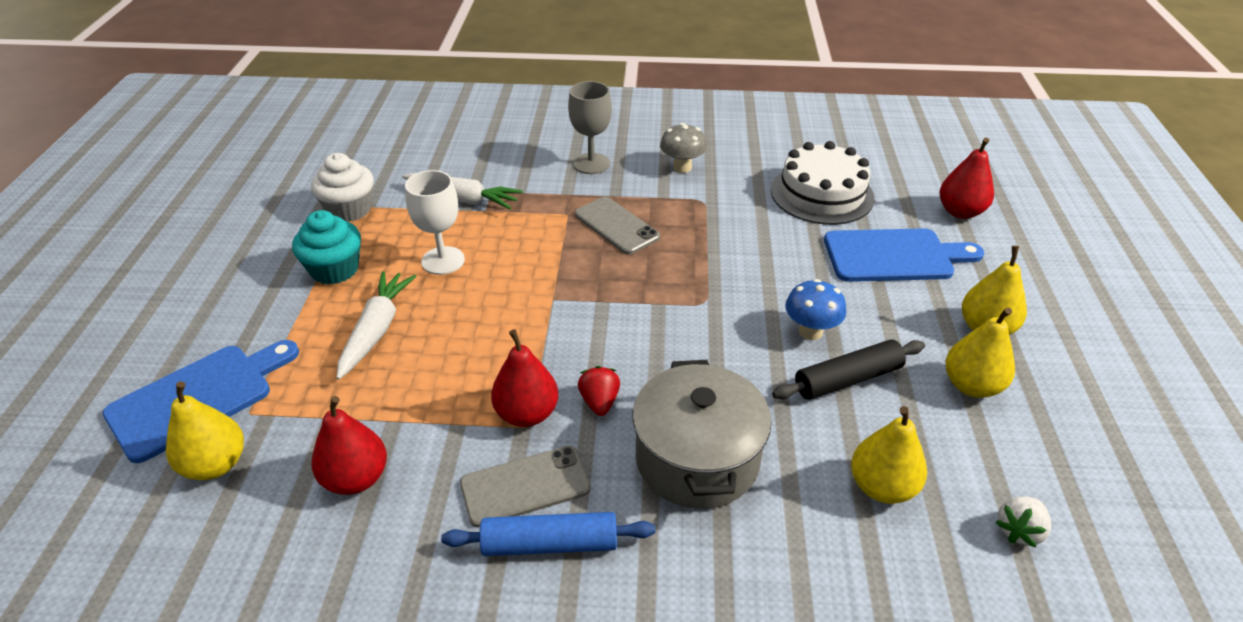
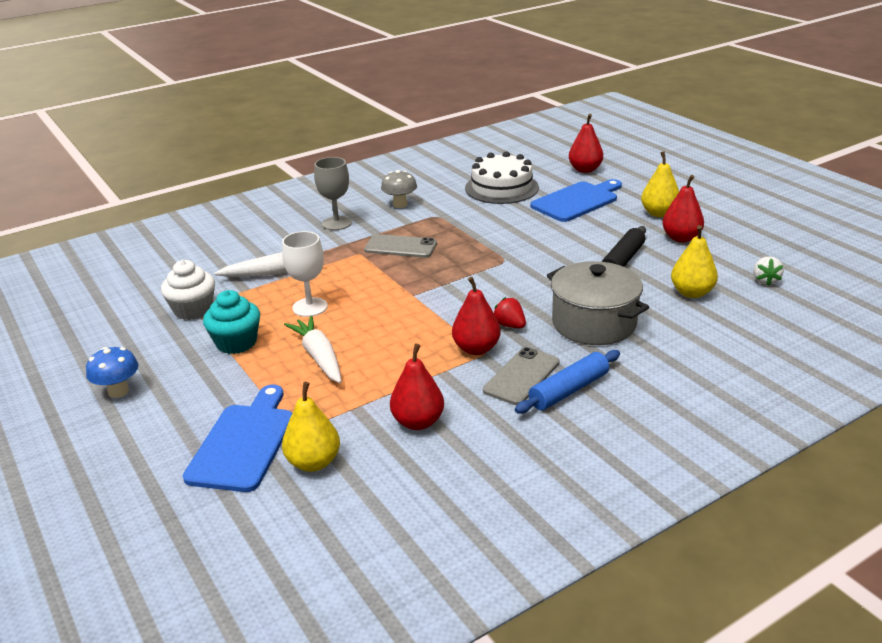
camera: 35 degrees left, 10 degrees down
blue mushroom [785,279,846,340] -> blue mushroom moved to [86,347,139,398]
yellow pear [946,307,1015,398] -> red pear [662,175,704,242]

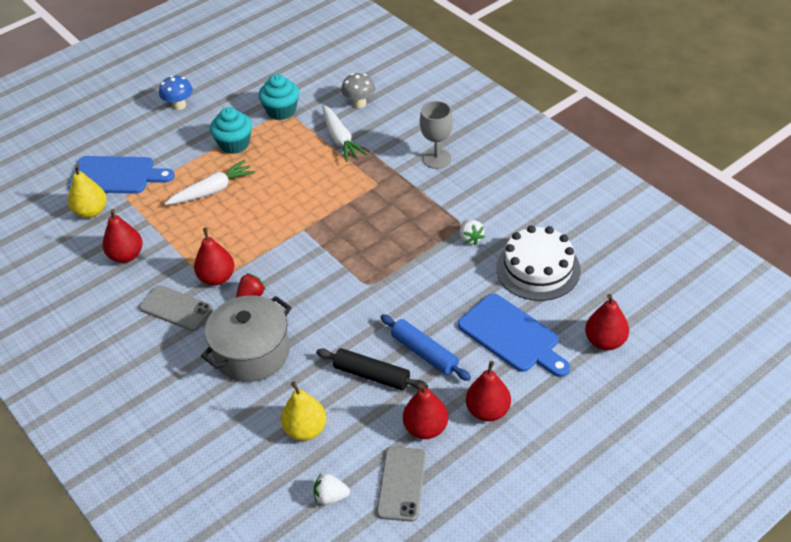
camera: 85 degrees right, 15 degrees up
white cupcake [161,260,215,320] -> turquoise cupcake [258,74,299,120]
white goblet [282,231,328,317] -> none
grey phone [364,234,437,258] -> grey phone moved to [377,447,426,522]
grey mushroom [381,170,417,208] -> grey mushroom moved to [341,73,375,108]
blue rolling pin [515,350,620,414] -> blue rolling pin moved to [380,314,471,381]
yellow pear [641,151,679,217] -> red pear [466,361,511,422]
none -> white strawberry [460,220,485,245]

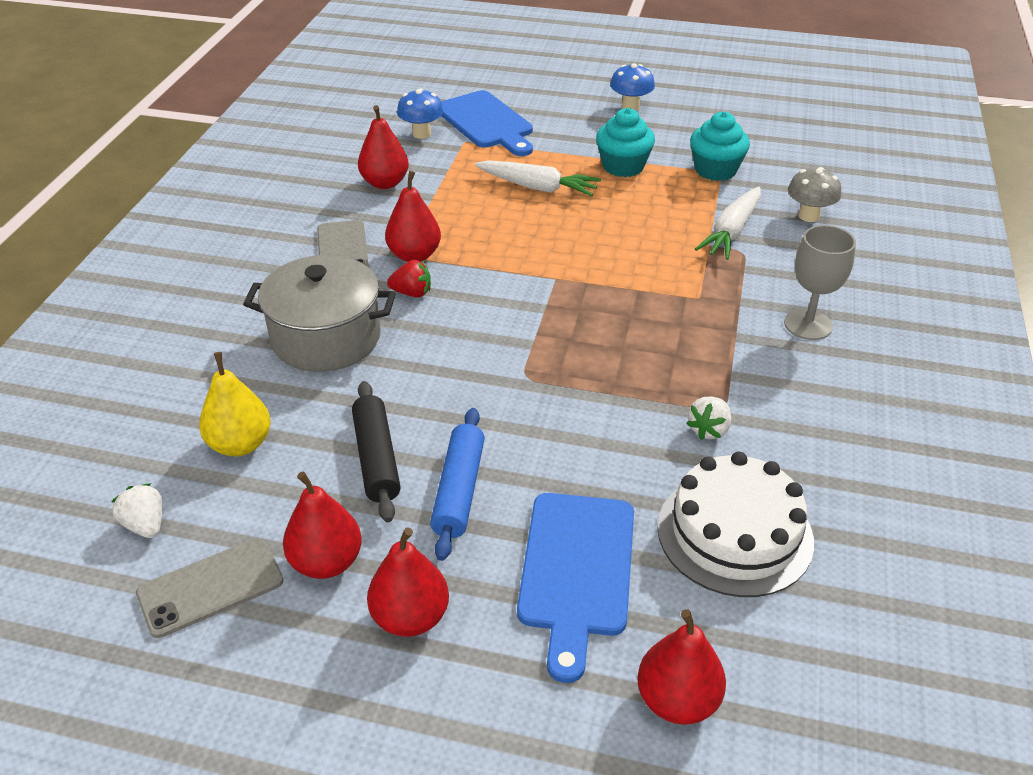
camera: 50 degrees right, 5 degrees down
yellow pear [68,165,106,218] -> blue mushroom [397,89,444,139]

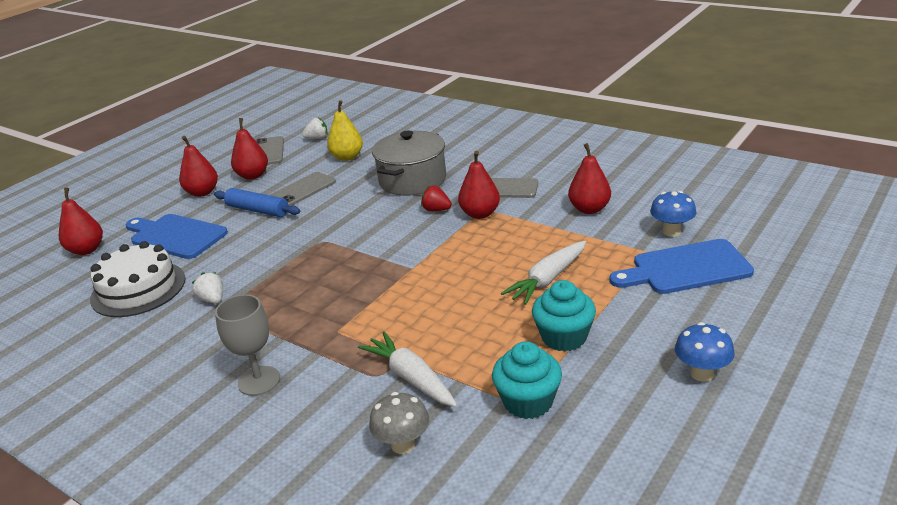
camera: 115 degrees right, 10 degrees down
black rolling pin [352,381,401,522] -> grey phone [270,172,336,206]
red strawberry [387,260,431,298] -> red strawberry turned 90 degrees clockwise [421,186,452,211]

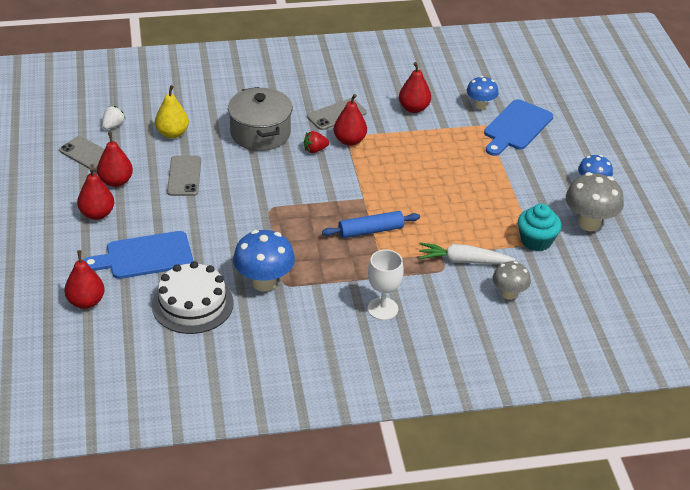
camera: 50 degrees left, 10 degrees up
white strawberry [192,272,223,304] -> blue mushroom [233,230,295,291]
blue rolling pin [214,188,300,217] -> blue rolling pin moved to [322,211,420,238]
grey goblet [215,294,280,396] -> white goblet [368,249,404,320]
white carrot [501,241,586,305] -> none
turquoise cupcake [532,280,596,352] -> none
none -> grey mushroom [566,172,624,231]

